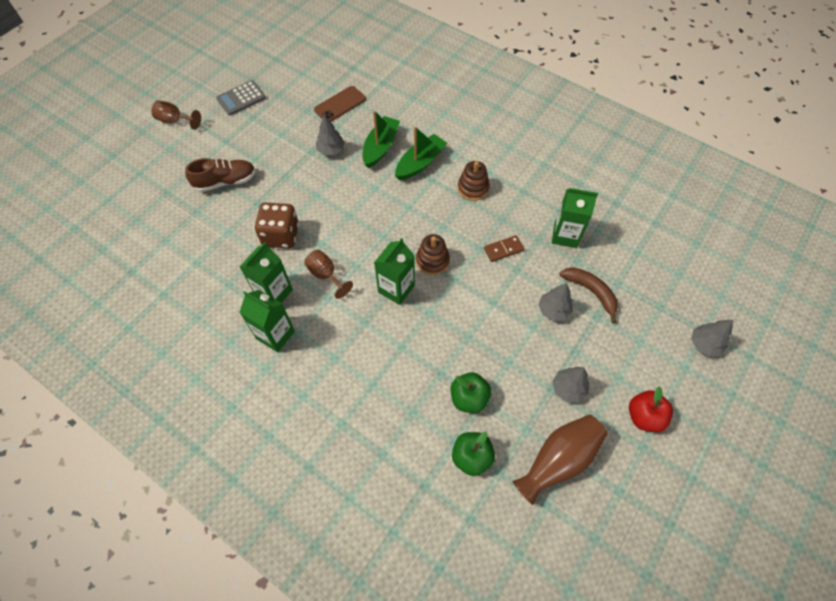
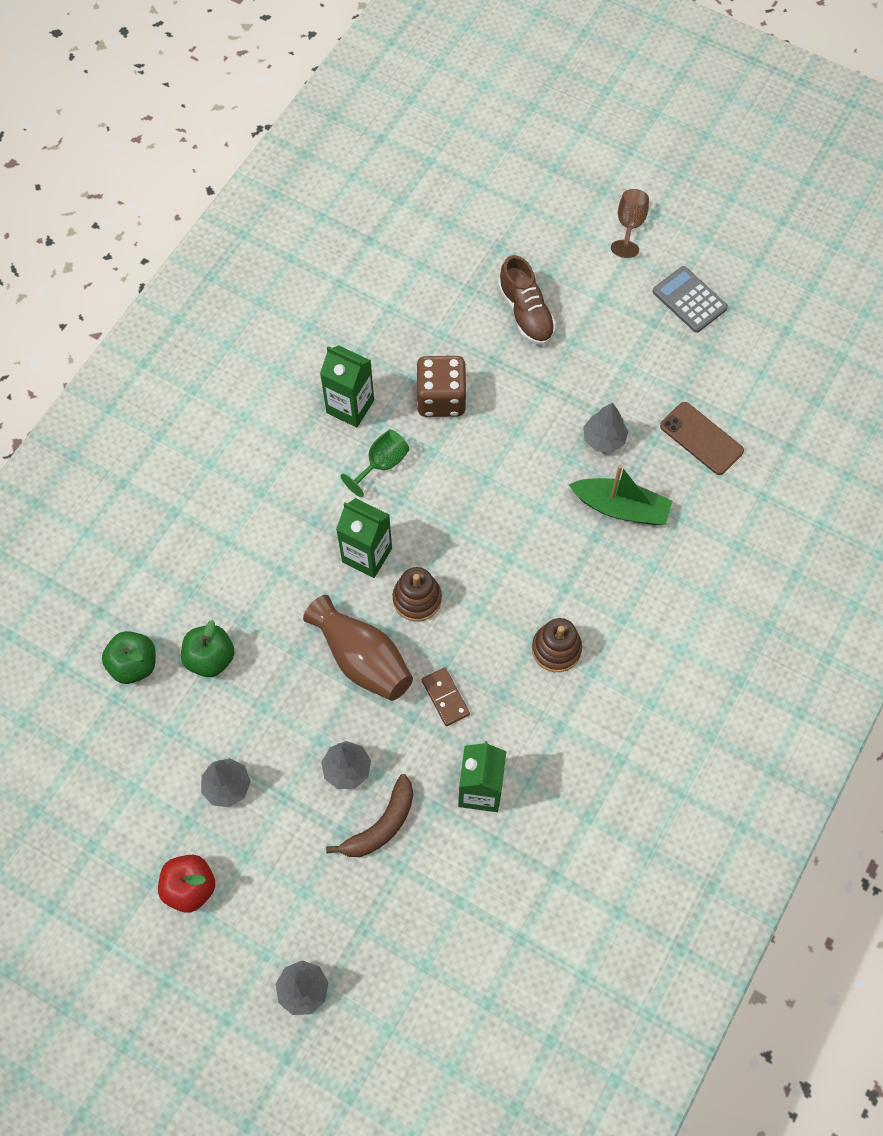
camera: 85 degrees right, 5 degrees up
green carton [239,290,295,352] -> none
brown goblet [304,250,353,299] -> green goblet [341,429,409,497]
green boat [395,126,447,180] -> none
brown vase [512,414,608,505] -> brown vase moved to [303,595,413,701]

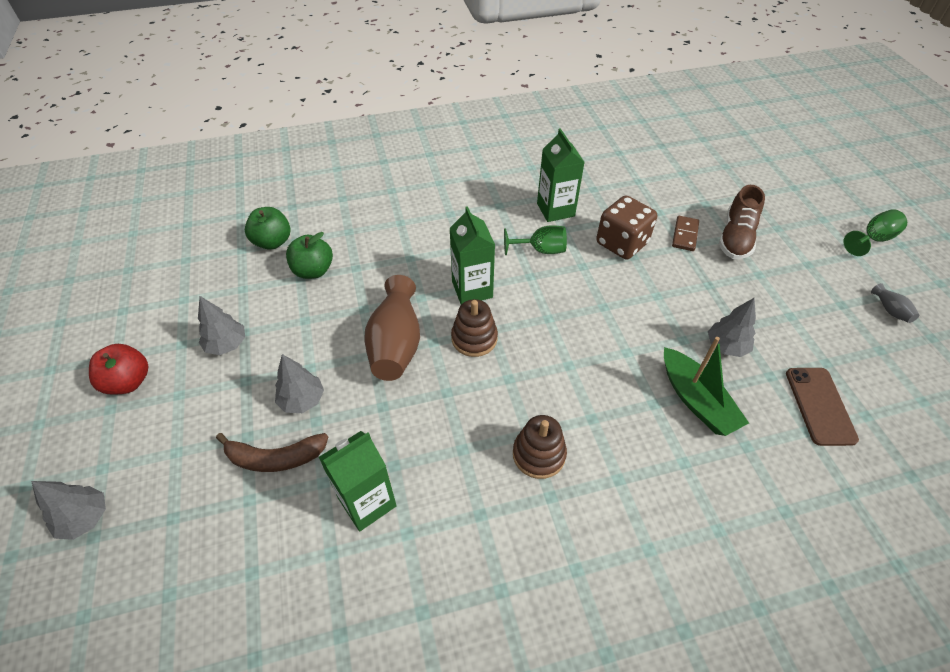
camera: 45 degrees right, 15 degrees down
brown domino [422,667,470,726] -> brown domino moved to [672,216,699,251]
brown goblet [611,189,649,258] -> green goblet [843,209,907,256]
grey calculator [652,266,728,333] -> grey vase [871,283,919,323]

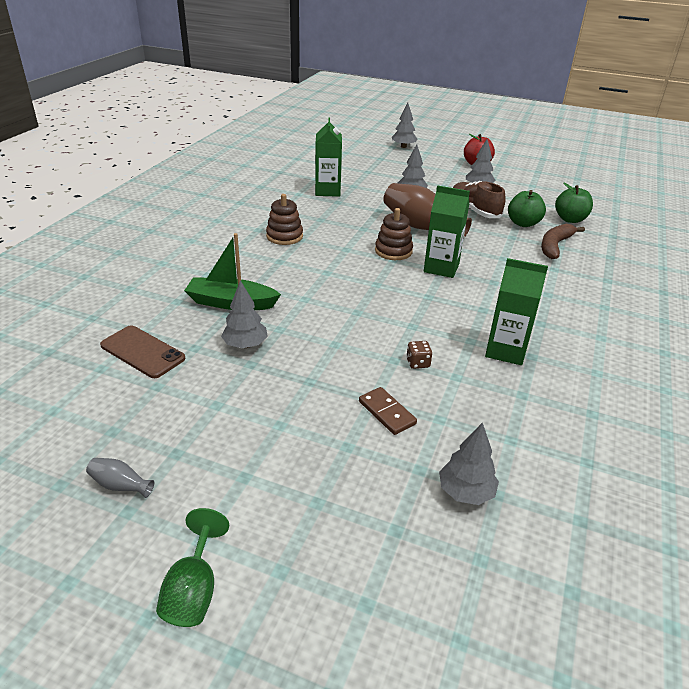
camera: 125 degrees right, 15 degrees down
brown banana [216,433,328,472] -> brown banana moved to [541,224,585,259]
green goblet [504,225,567,255] -> none
brown dice [596,195,657,259] -> brown dice [406,341,432,369], size x0.42
brown shoe [719,185,765,259] -> brown shoe moved to [453,181,506,218]
none -> grey tree [439,423,499,505]

